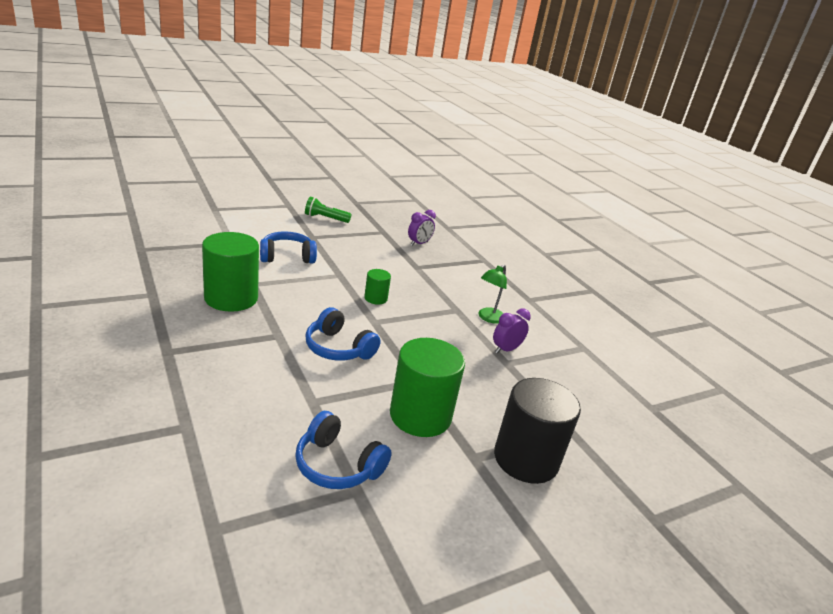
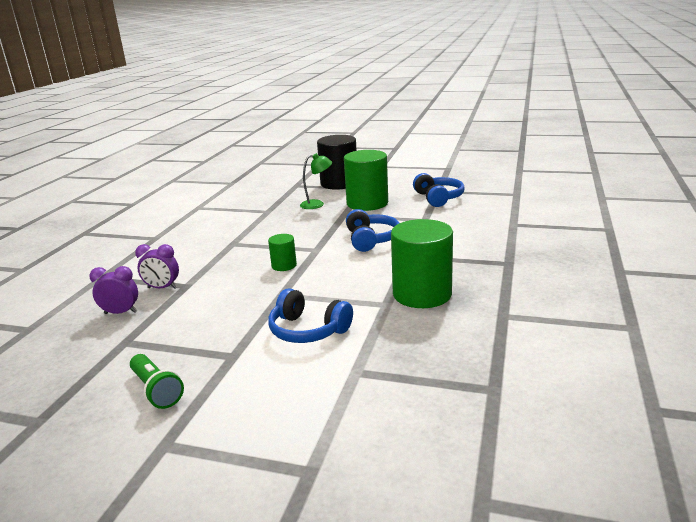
camera: 130 degrees left, 5 degrees down
green lamp [478,264,507,324] -> green lamp moved to [300,153,332,209]
purple clock [493,308,531,354] -> purple clock moved to [135,244,179,288]

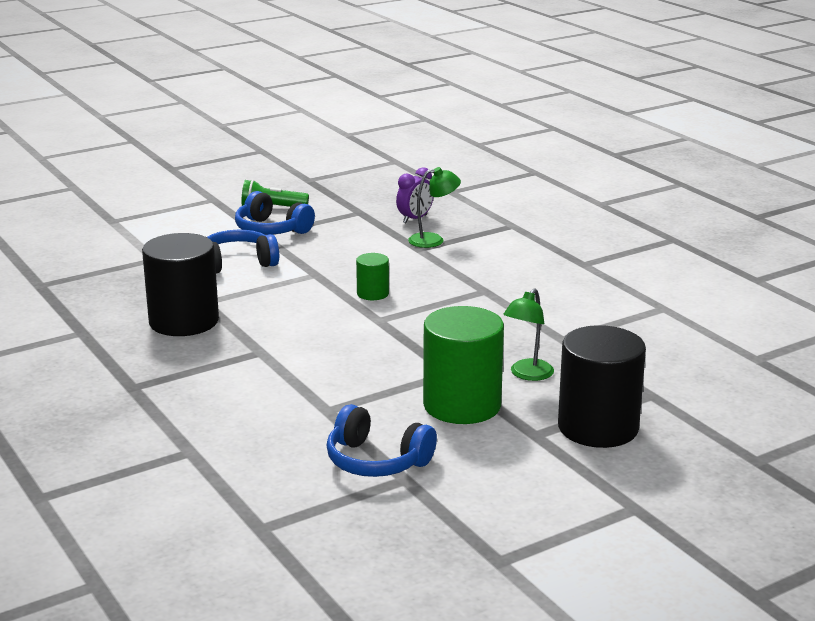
camera: 130 degrees right, 0 degrees up
purple clock [135,244,179,288] -> green lamp [408,167,461,248]
blue headphones [346,209,399,252] -> blue headphones moved to [235,191,315,235]
green cylinder [391,219,453,308] -> black cylinder [142,233,219,336]

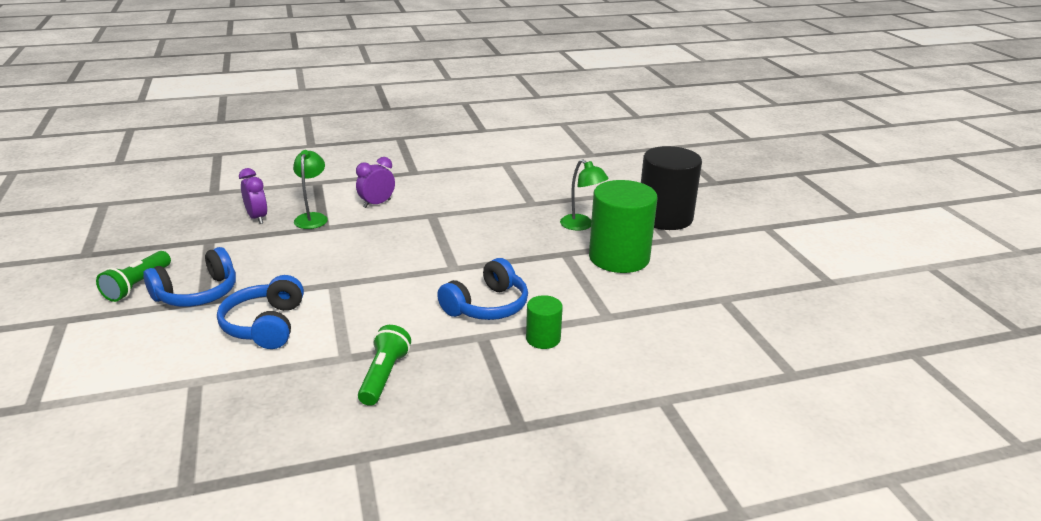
camera: 75 degrees left, 5 degrees up
black cylinder [142,233,219,336] -> green flashlight [358,325,411,406]
blue headphones [327,404,437,477] -> blue headphones moved to [437,258,528,320]
green cylinder [356,253,389,300] -> green cylinder moved to [526,295,563,349]
none -> purple clock [356,157,395,208]

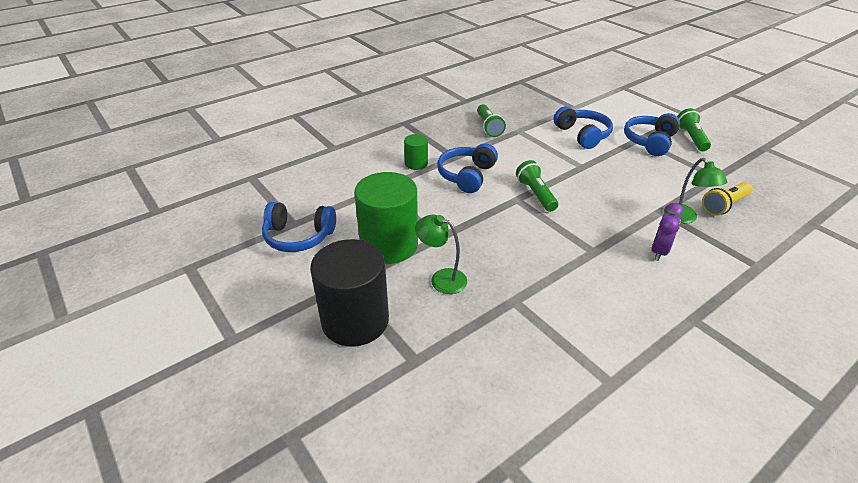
camera: 160 degrees right, 10 degrees up
purple clock [239,168,268,224] -> yellow flashlight [702,182,753,216]
none -> blue headphones [262,202,336,252]
none -> green flashlight [516,160,558,212]

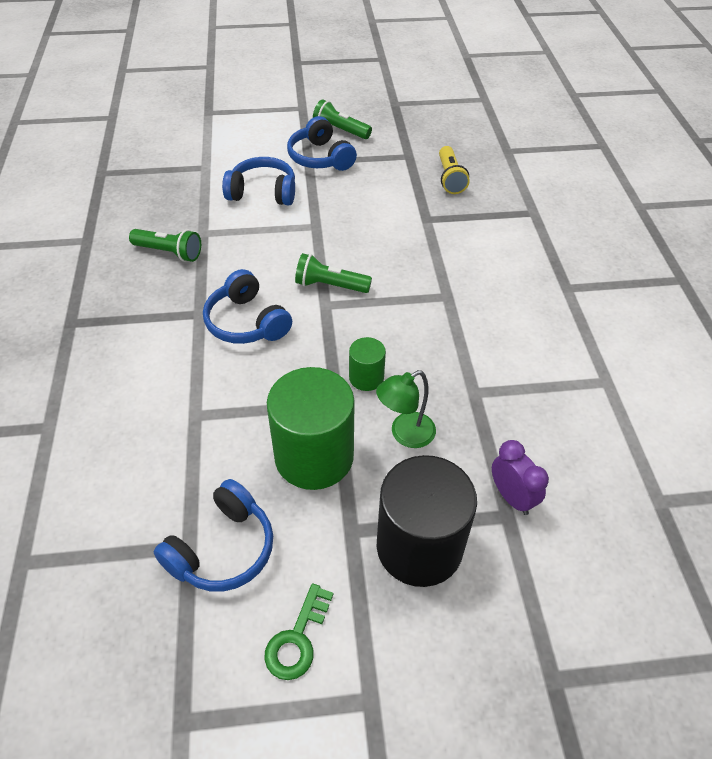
camera: 60 degrees left, 10 degrees up
green cylinder [404,134,428,170] -> green cylinder moved to [349,337,386,391]
purple clock [651,203,684,261] -> purple clock moved to [492,440,549,515]
green lamp [664,158,727,223] -> none
none -> green key [264,583,334,680]

